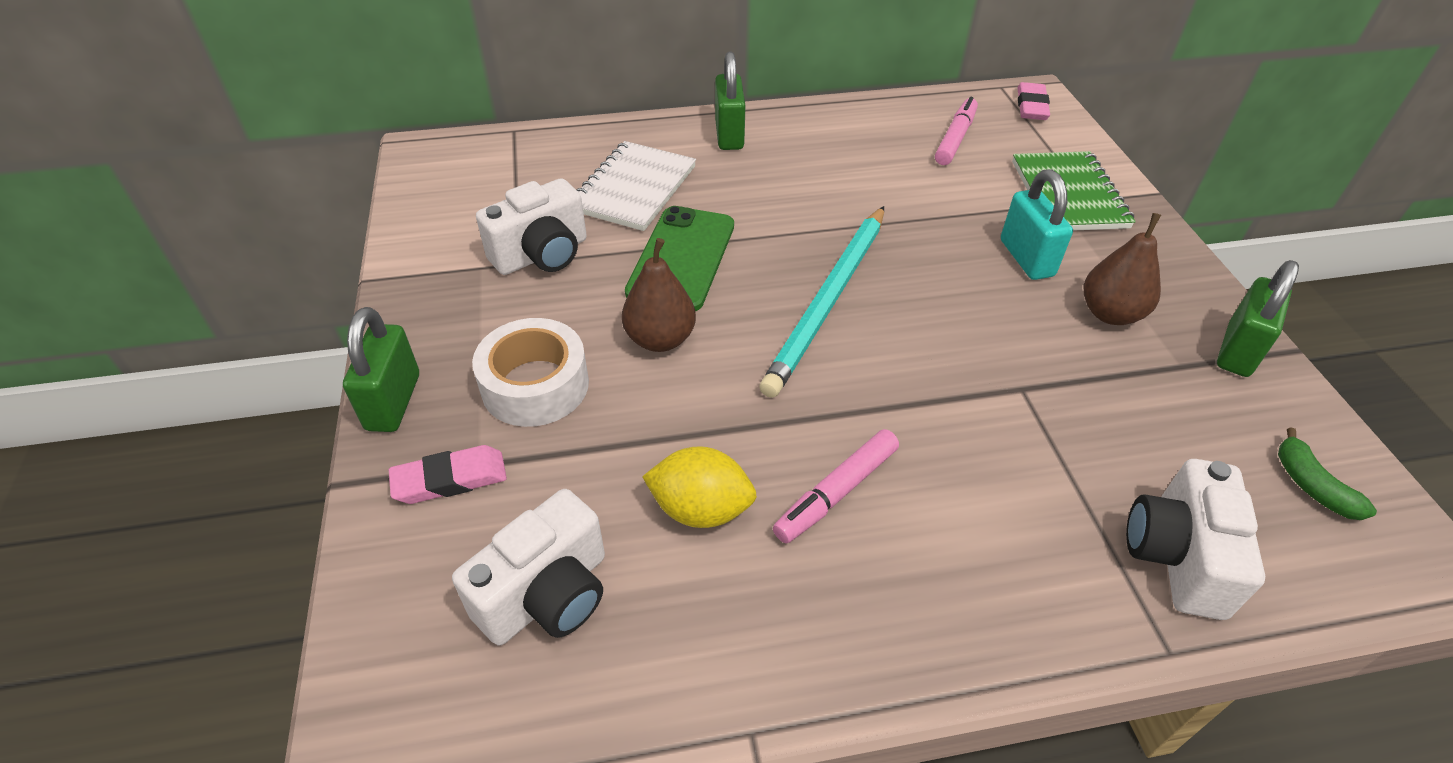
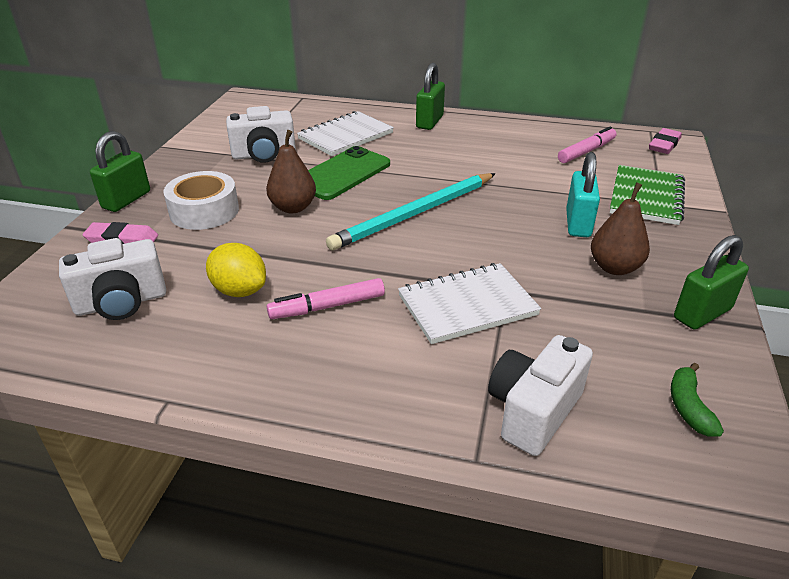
camera: 25 degrees right, 10 degrees down
none -> white notebook [398,263,541,344]

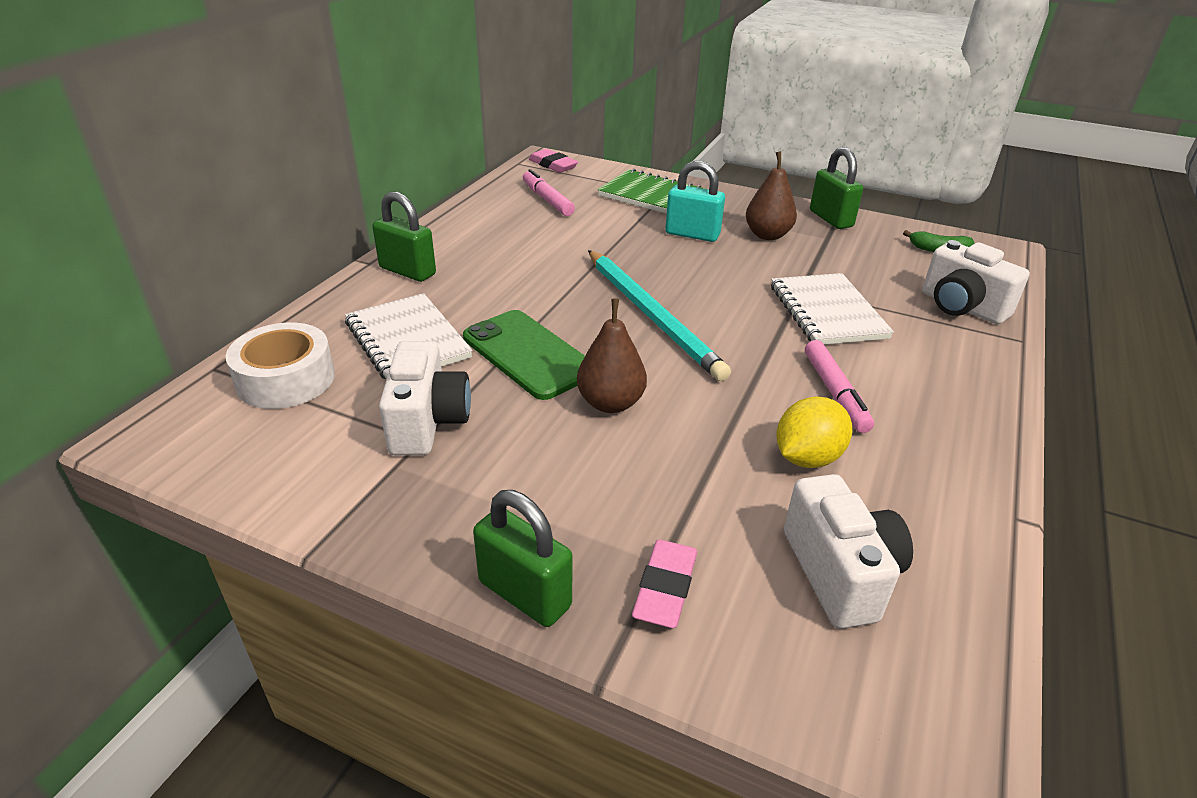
camera: 80 degrees left, 0 degrees up
white tape [163,171,239,230] -> white tape moved to [226,323,335,409]

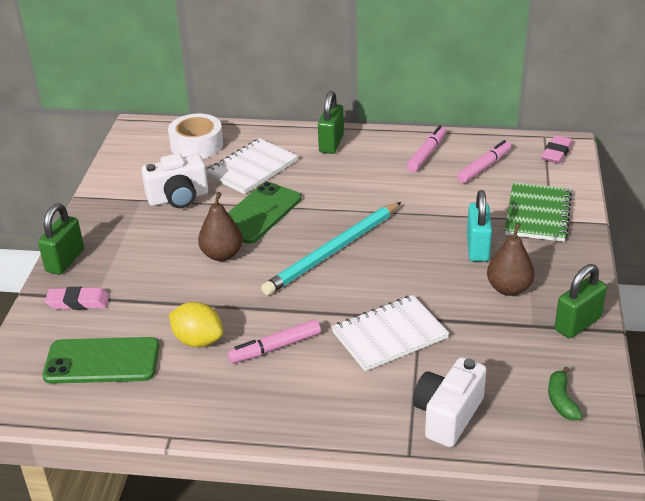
camera: 75 degrees right, 0 degrees up
white camera [784,474,913,629] -> green phone [42,337,159,384]
none -> pink marker [407,125,446,172]

